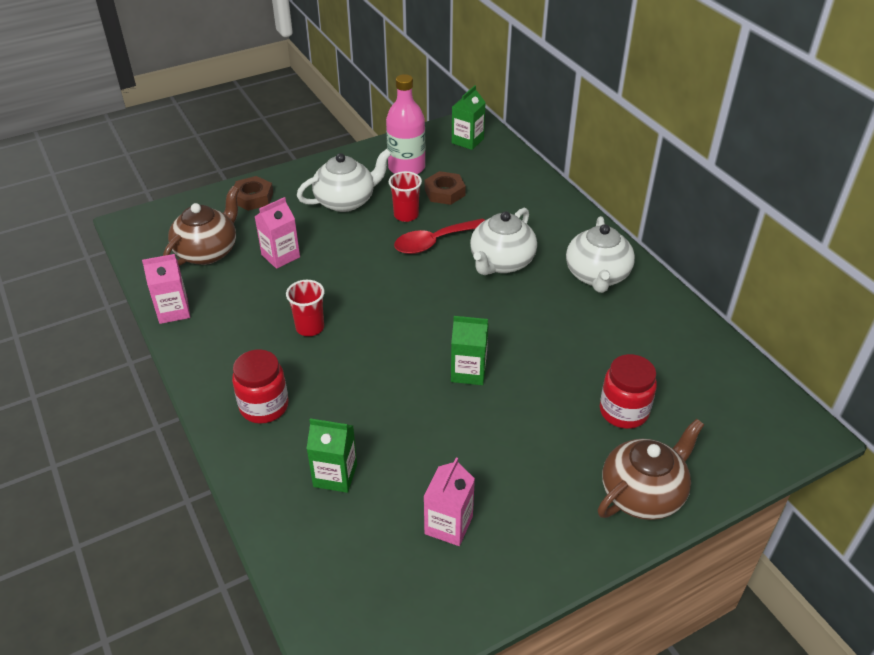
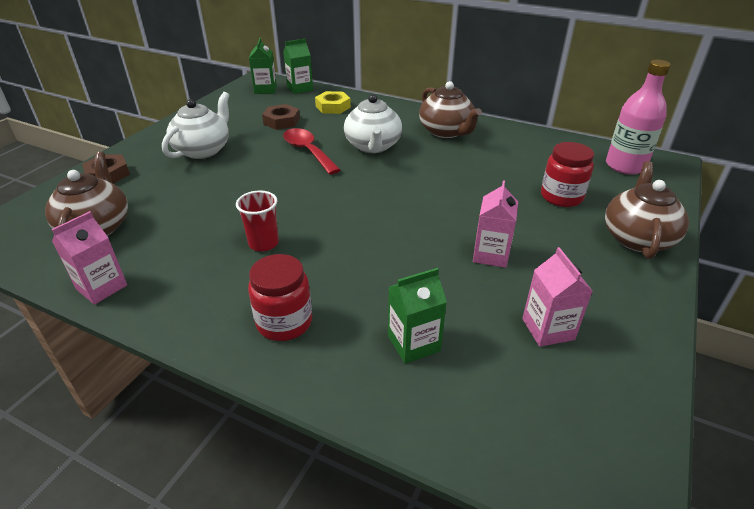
camera: 35 degrees left, 5 degrees down
pink carton [255,197,300,269] -> pink carton moved to [473,180,518,268]
pink bottle [386,74,425,174] -> pink bottle moved to [606,60,671,175]
red cup [389,171,422,222] -> none
red spoon [394,218,485,254] -> red spoon turned 120 degrees clockwise [283,128,340,175]
green carton [451,316,489,385] -> green carton moved to [283,38,313,94]
white teapot [566,216,635,293] -> brown teapot [419,81,482,138]
none -> yellow nut [315,91,351,114]

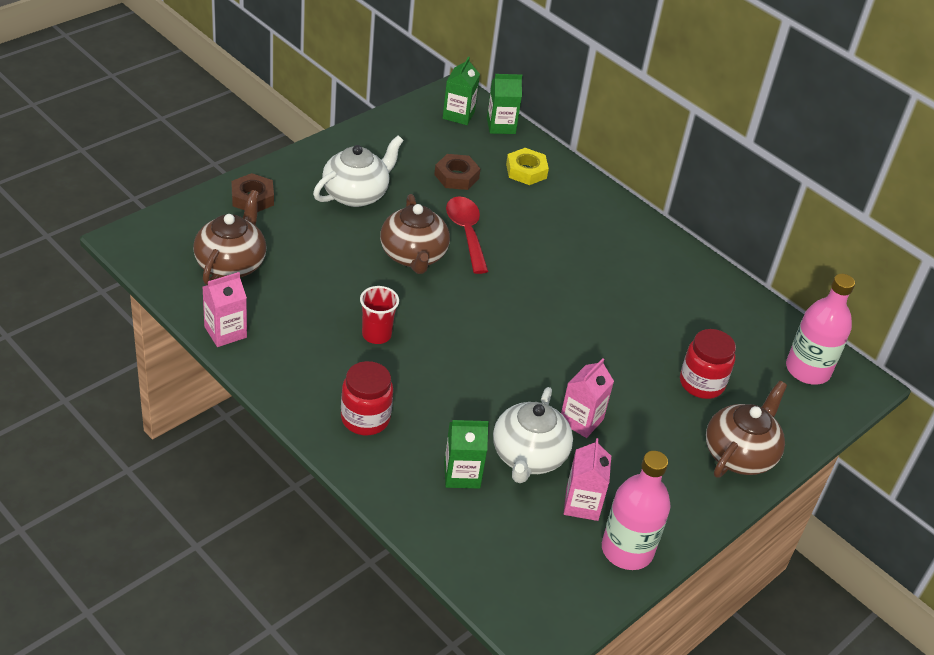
camera: 15 degrees right, 5 degrees up
white teapot [344,94,402,153] -> white teapot moved to [493,387,573,483]
brown teapot [419,81,482,138] -> brown teapot moved to [380,194,450,274]
none -> pink bottle [602,451,671,570]

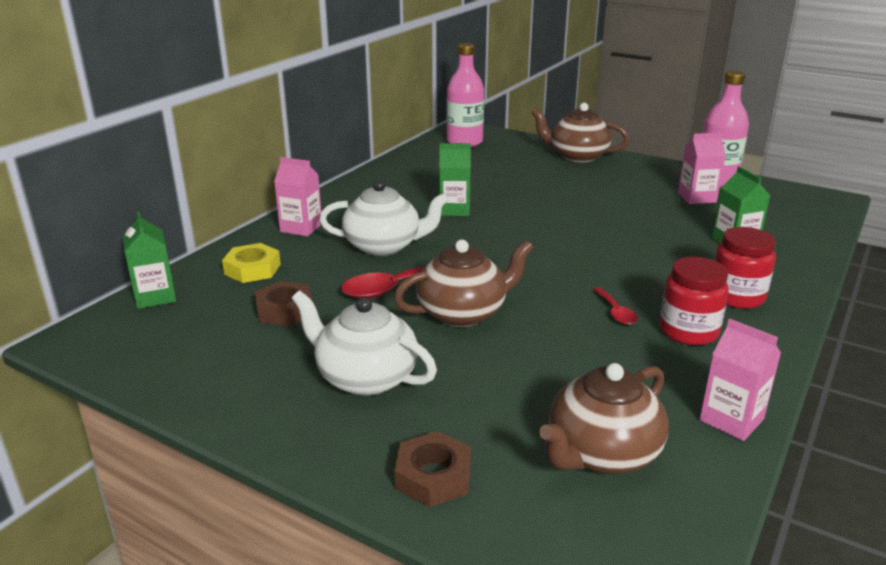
camera: 100 degrees left, 15 degrees down
brown teapot [193,190,267,285] -> brown teapot turned 45 degrees counterclockwise [539,363,669,474]
red cup [360,286,399,344] -> red spoon [593,287,638,325]
green carton [443,57,480,125] -> green carton moved to [439,143,471,216]
white teapot [493,387,573,483] -> white teapot moved to [319,180,449,256]
pink carton [561,358,614,438] -> pink carton moved to [274,157,321,236]
red jar [680,329,736,399] -> red jar moved to [660,257,729,346]

